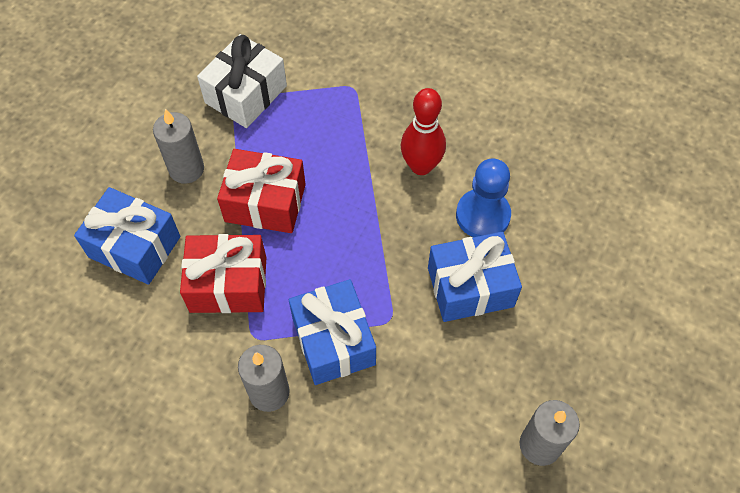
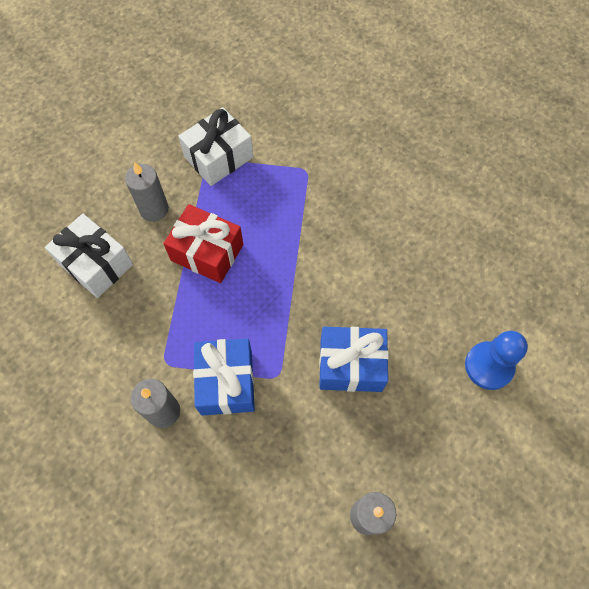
camera: 15 degrees right, 5 degrees up
blue gift [74,187,180,285] -> white gift [45,214,133,298]
red gift [180,234,266,313] -> none
red bowling pin [401,88,446,175] -> none
blue pawn [456,158,511,237] -> blue pawn moved to [465,331,528,390]

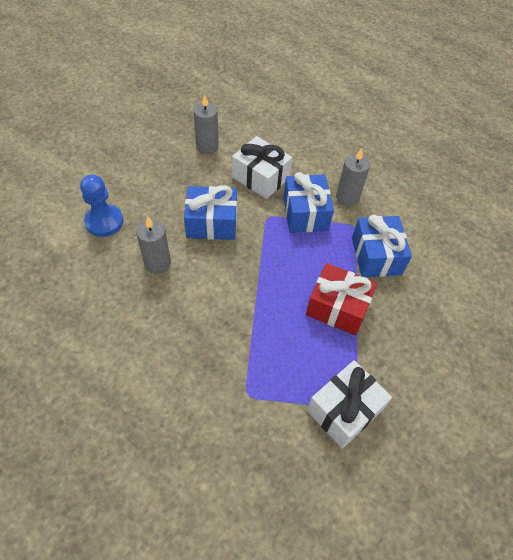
camera: 175 degrees right, 10 degrees down
white gift [45,214,133,298] -> white gift moved to [232,136,292,199]
grey candle [125,162,169,222] -> grey candle moved to [136,216,171,274]
none -> blue gift [352,215,412,277]

